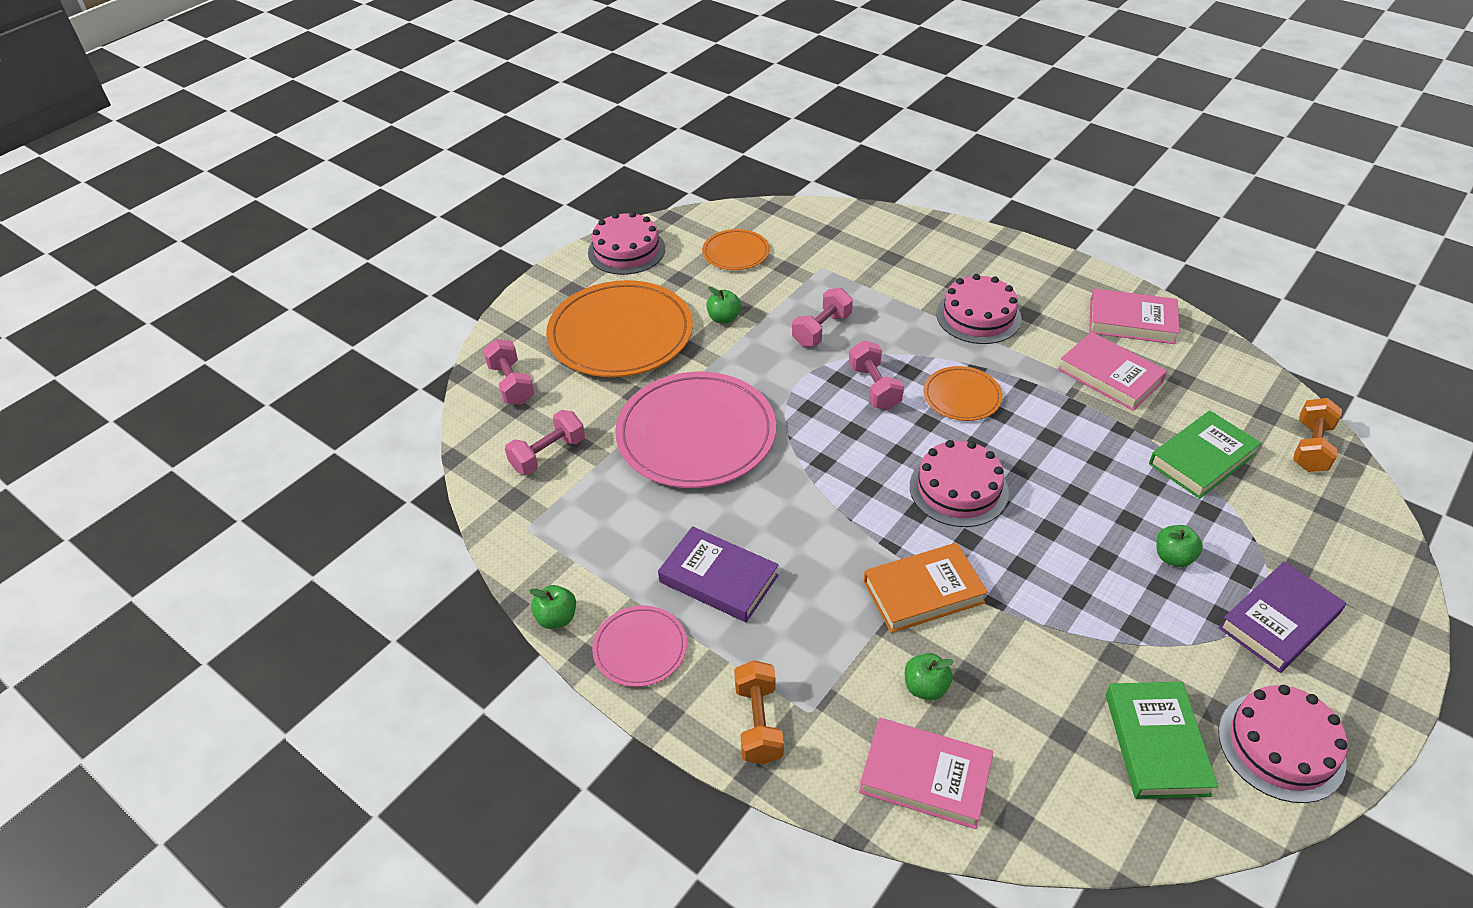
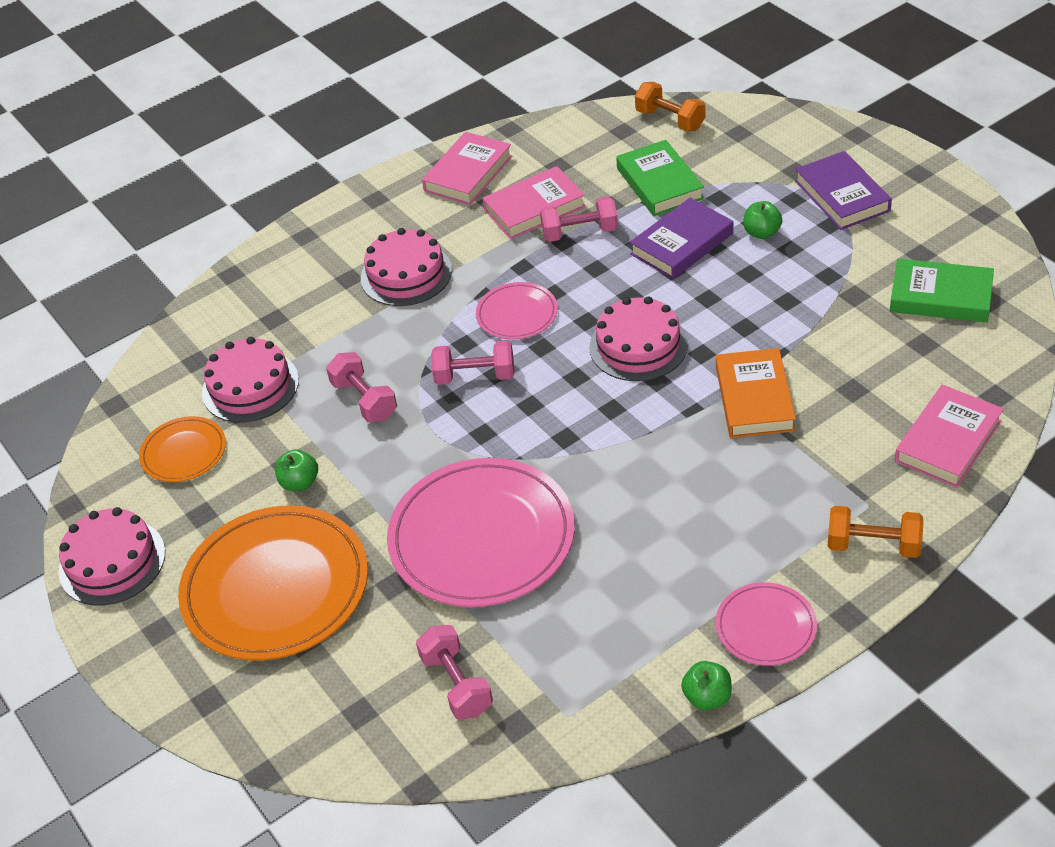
camera: 70 degrees left, 0 degrees up
pink dumbbell [483,339,535,405] -> pink dumbbell moved to [540,196,618,242]
purple book [658,526,779,622] -> purple book moved to [630,198,733,279]
green apple [905,653,954,700] -> none
orange plate [924,366,1003,421] -> pink plate [476,282,558,340]
pink cake [1218,685,1348,803] -> pink cake moved to [202,337,299,423]

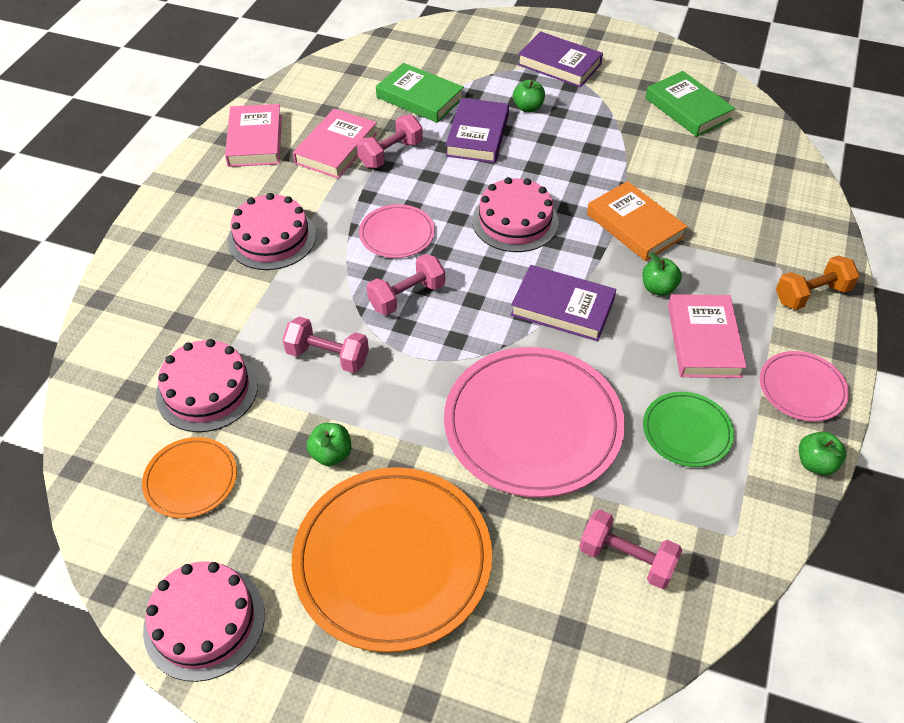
camera: 40 degrees left, 5 degrees up
orange dumbbell [635,82,705,131] -> none
green book [890,259,994,322] -> green book turned 75 degrees clockwise [645,71,735,137]
pink book [895,385,1004,488] -> pink book moved to [668,294,747,378]
none -> purple book [510,265,616,341]
none -> green apple [642,253,682,296]
none -> green plate [643,392,734,467]

